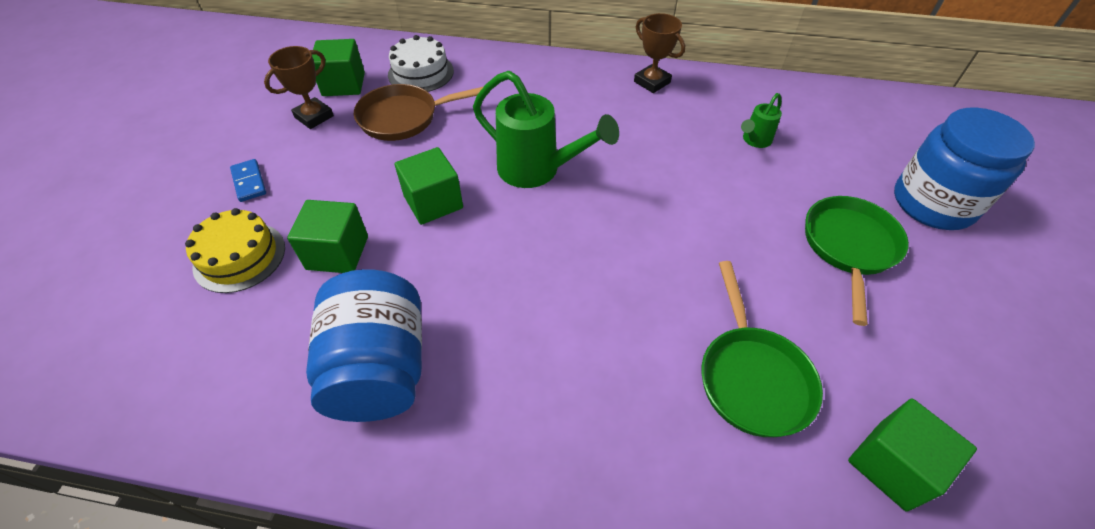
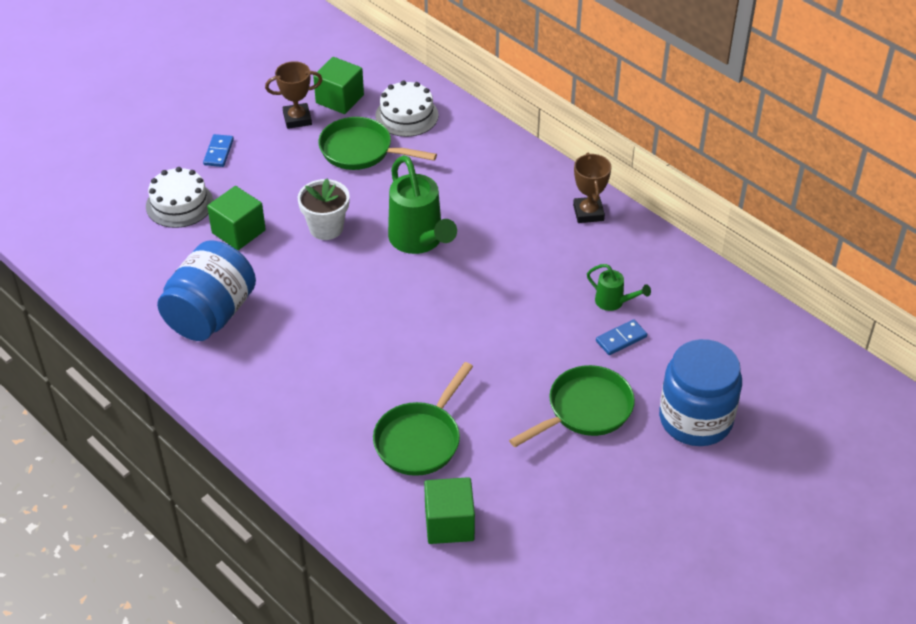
camera: 35 degrees right, 5 degrees down
yellow cake [185,208,285,293] -> white cake [146,167,213,228]
brown pan [354,84,483,141] -> green pan [318,117,437,170]
green cube [395,147,463,225] -> white flower pot [298,179,350,240]
green watering can [741,93,782,148] -> green watering can turned 135 degrees counterclockwise [587,264,651,311]
none -> blue domino [596,319,647,355]

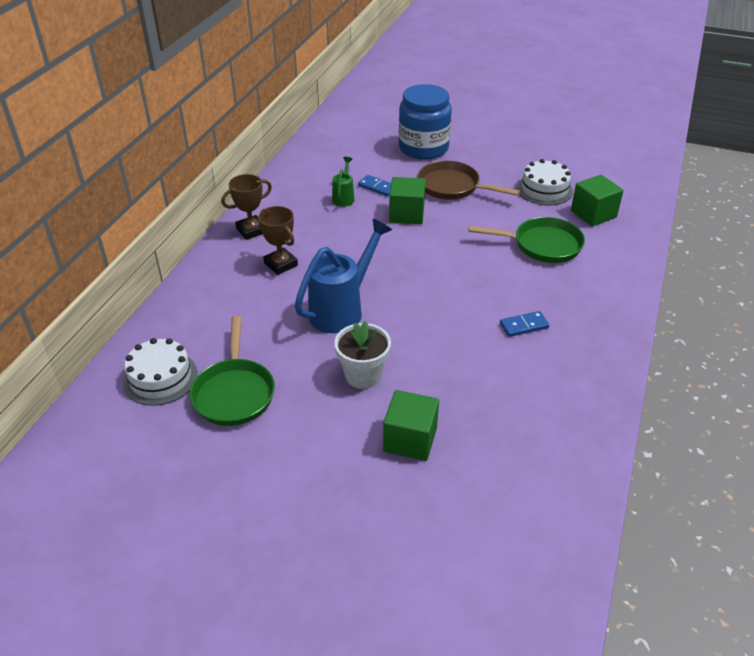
camera: 115 degrees left, 5 degrees down
white cake [146,167,213,228] -> white cake moved to [517,159,573,206]
blue jar [157,240,256,341] -> none
blue domino [203,134,234,167] -> blue domino moved to [500,311,549,337]
brown trophy [265,61,322,129] -> brown trophy moved to [258,206,298,275]
green cube [313,57,364,114] -> green cube moved to [389,177,425,224]
green watering can [388,155,457,254] -> blue watering can [295,219,392,333]
green pan [509,365,635,447] -> brown pan [418,161,520,200]

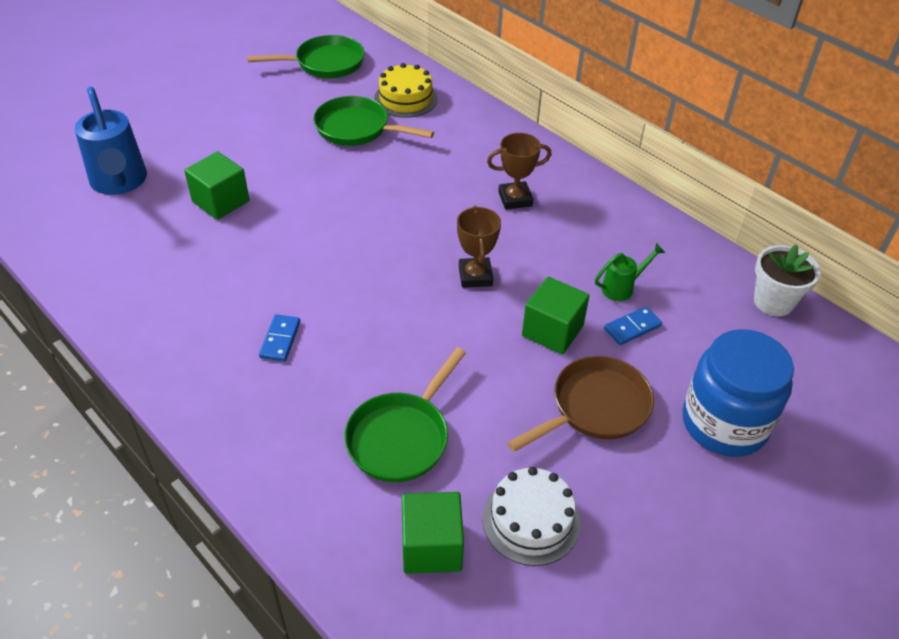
camera: 115 degrees right, 5 degrees up
white cake [123,338,198,406] -> yellow cake [374,63,438,118]
brown trophy [221,174,272,240] -> brown trophy moved to [457,206,501,288]
blue watering can [295,219,392,333] -> blue watering can moved to [75,87,147,195]
green watering can [332,157,354,207] -> green watering can turned 60 degrees counterclockwise [595,243,665,301]
white flower pot [334,321,391,389] -> white flower pot moved to [754,244,821,317]
none -> green pan [247,35,365,78]

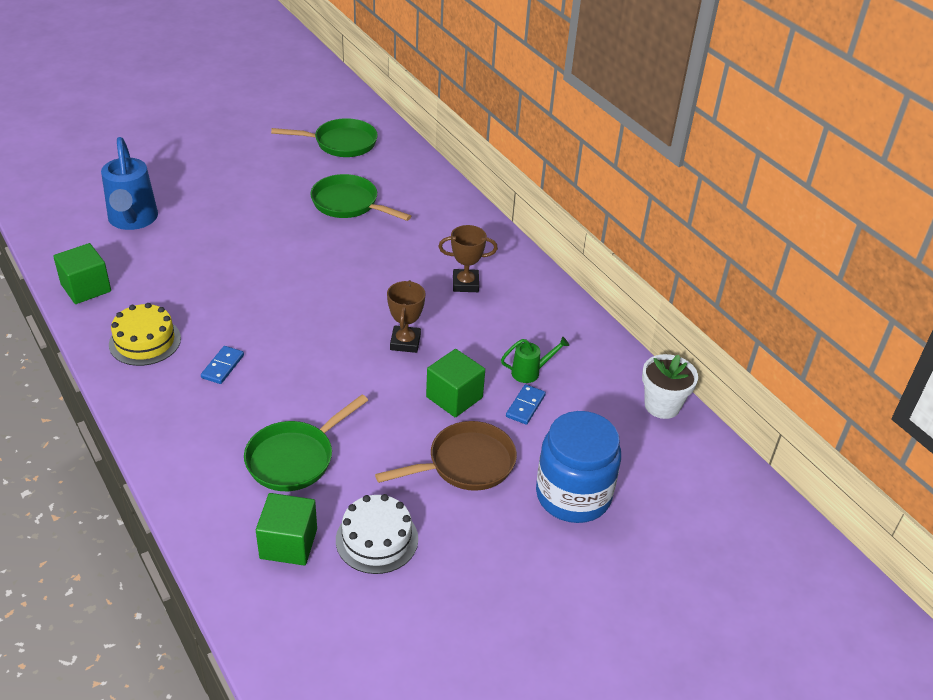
camera: 10 degrees right, 5 degrees down
green cube [184,151,249,220] -> green cube moved to [53,243,111,304]
yellow cake [374,63,438,118] -> yellow cake moved to [109,303,181,366]
blue domino [604,306,662,345] -> blue domino turned 45 degrees counterclockwise [506,384,546,425]

